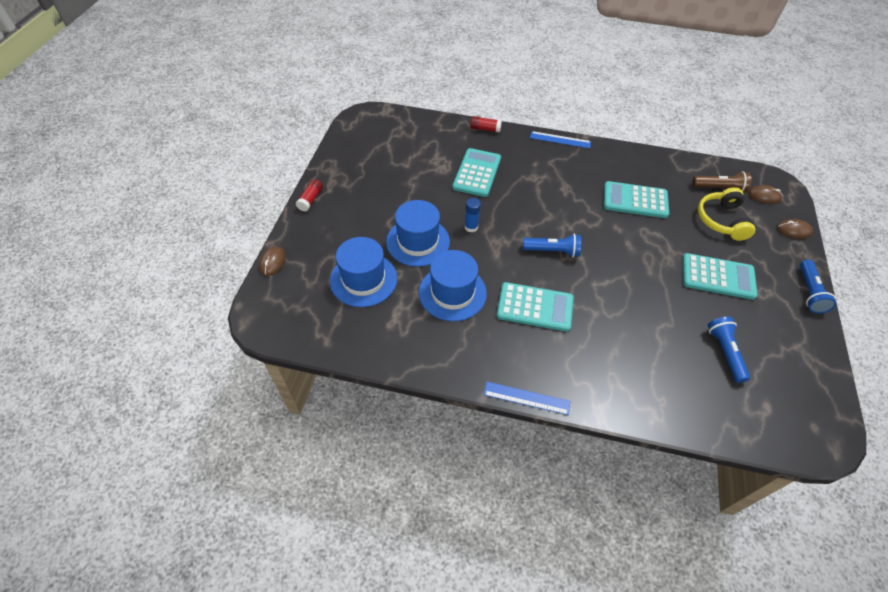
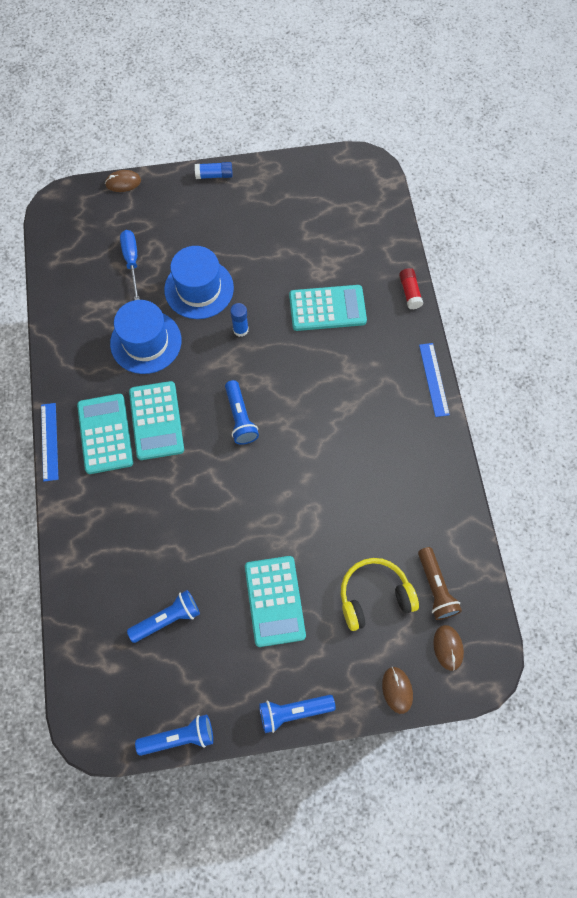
camera: 70 degrees right, 15 degrees up
red glue stick [296,179,323,212] -> blue glue stick [195,162,233,179]
blue hat [330,237,397,307] -> blue screwdriver [120,230,140,300]
turquoise calculator [604,181,669,218] -> turquoise calculator moved to [77,394,133,474]
none -> blue flashlight [135,714,213,756]

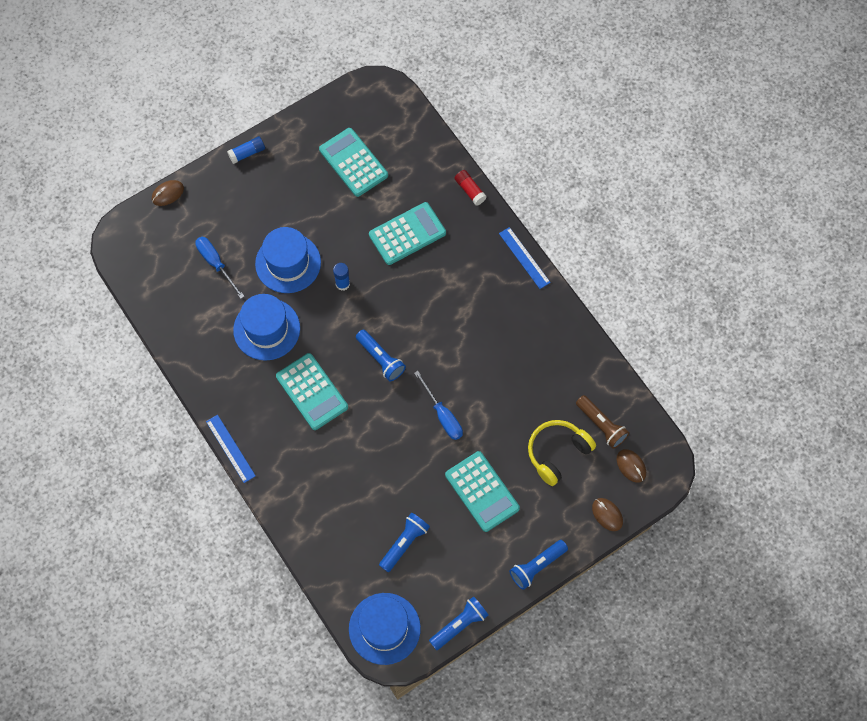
camera: 25 degrees left, 0 degrees up
turquoise calculator [77,394,133,474] -> turquoise calculator moved to [319,128,388,197]
none -> blue hat [349,593,421,665]
none -> blue screwdriver [414,371,463,440]

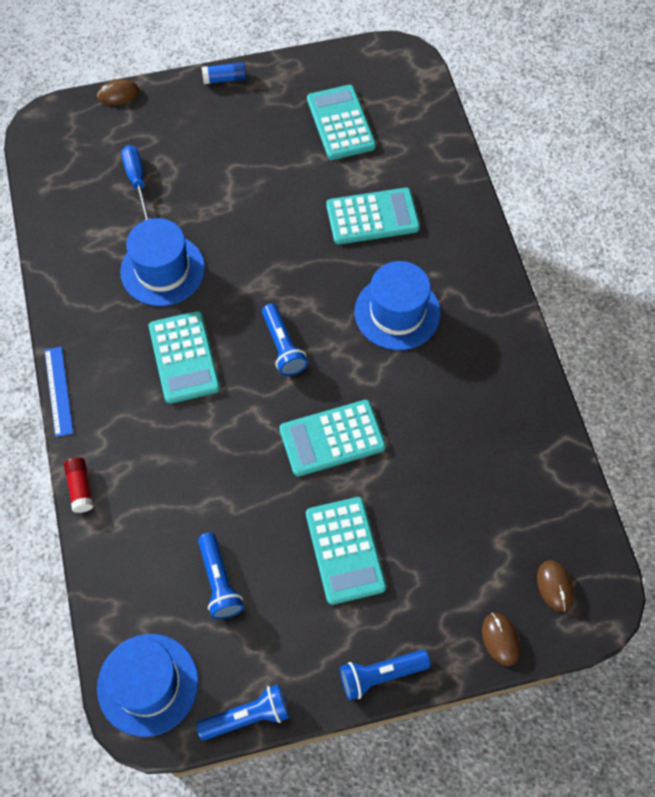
camera: 20 degrees right, 5 degrees down
blue hat [255,227,321,293] -> blue hat moved to [355,261,441,350]
blue glue stick [333,263,350,291] -> none
blue flashlight [379,513,430,572] -> blue flashlight turned 105 degrees clockwise [198,532,244,619]
blue screwdriver [414,371,463,440] -> turquoise calculator [279,400,386,476]
red glue stick [455,170,487,206] -> red glue stick moved to [64,457,93,513]
blue ruler [499,227,551,289] -> none
yellow headphones [528,420,596,486] -> none
brown flashlight [576,395,629,449] -> none

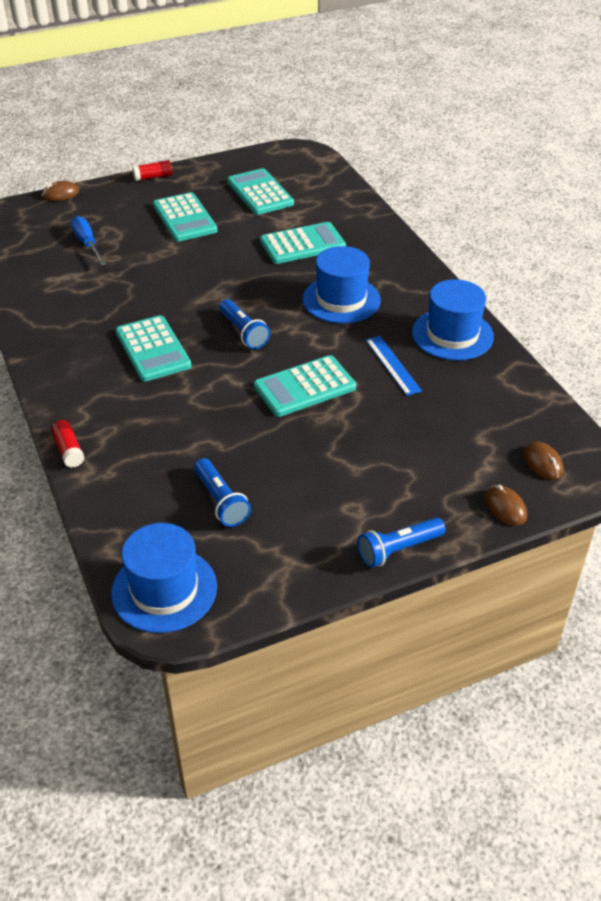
camera: 10 degrees left, 20 degrees down
blue ruler [45,347,73,437] -> blue ruler moved to [366,336,422,396]
blue hat [120,218,205,306] -> blue hat moved to [412,279,494,361]
blue flashlight [196,684,289,740] -> none
blue glue stick [202,62,247,84] -> red glue stick [132,160,172,181]
turquoise calculator [306,497,387,605] -> turquoise calculator moved to [153,192,218,242]

